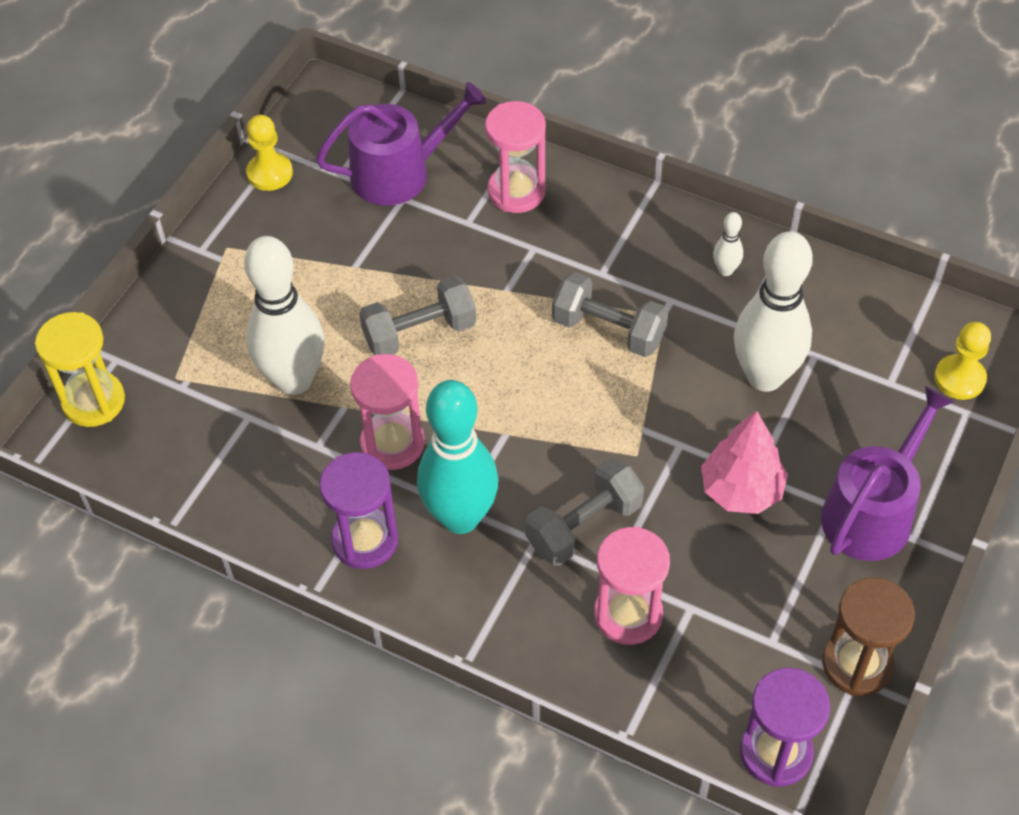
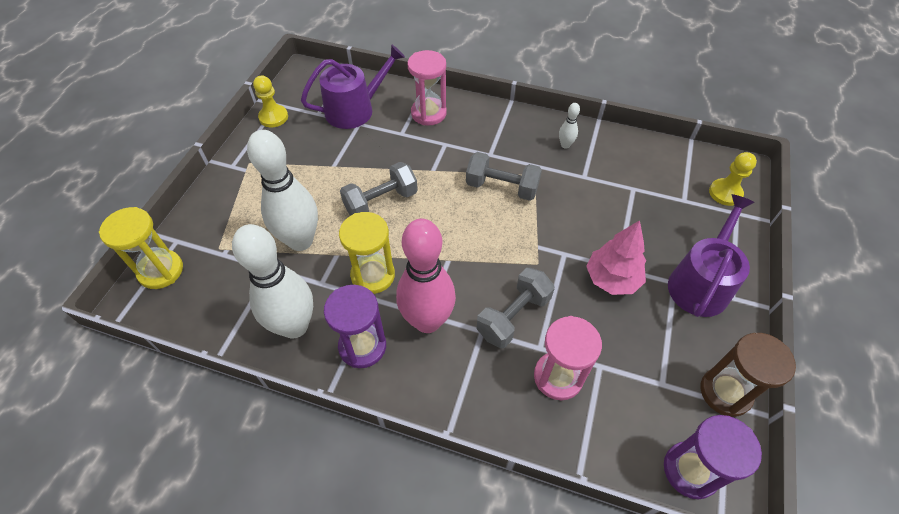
camera: 10 degrees left, 0 degrees up
pink hourglass [350,354,425,470] -> yellow hourglass [339,212,395,294]
turquoise bowling pin [417,380,499,534] -> pink bowling pin [396,219,456,333]
white bowling pin [734,231,813,392] -> white bowling pin moved to [232,224,313,338]

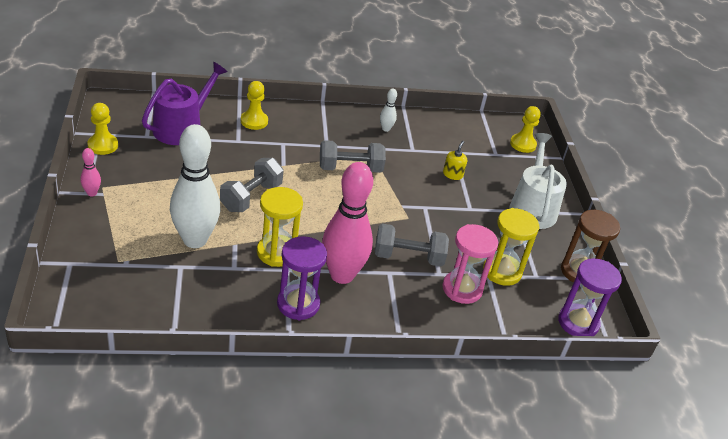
camera: 30 degrees left, 15 degrees down
yellow hourglass [99,207,183,289] -> yellow hourglass moved to [483,208,539,286]
white bowling pin [232,224,313,338] -> none
pink hourglass [408,50,447,125] -> yellow pawn [241,81,268,130]
grey dumbbell [476,268,555,348] -> grey dumbbell turned 75 degrees clockwise [375,224,449,266]
pink tree [586,220,646,295] -> none
purple watering can [668,194,755,317] -> white watering can [509,133,567,229]
none -> pink bowling pin [81,148,101,196]
none -> yellow soap dispenser [443,141,467,180]

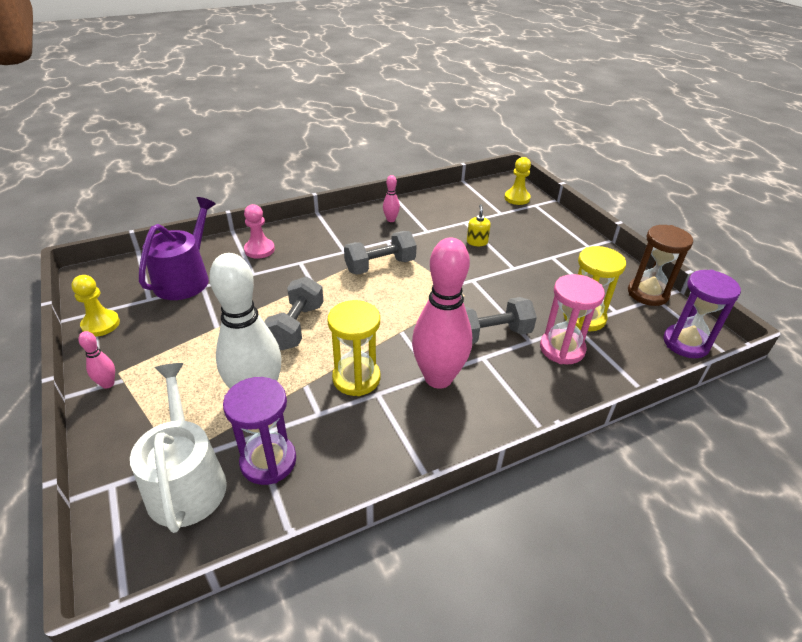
camera: 15 degrees left, 0 degrees up
yellow pawn [241,81,268,130] -> pink pawn [244,204,275,259]
purple hourglass [277,236,327,320] -> purple hourglass moved to [223,377,296,485]
white bowling pin [380,89,397,132] -> pink bowling pin [383,175,400,222]
white watering can [509,133,567,229] -> white watering can moved to [130,363,227,533]

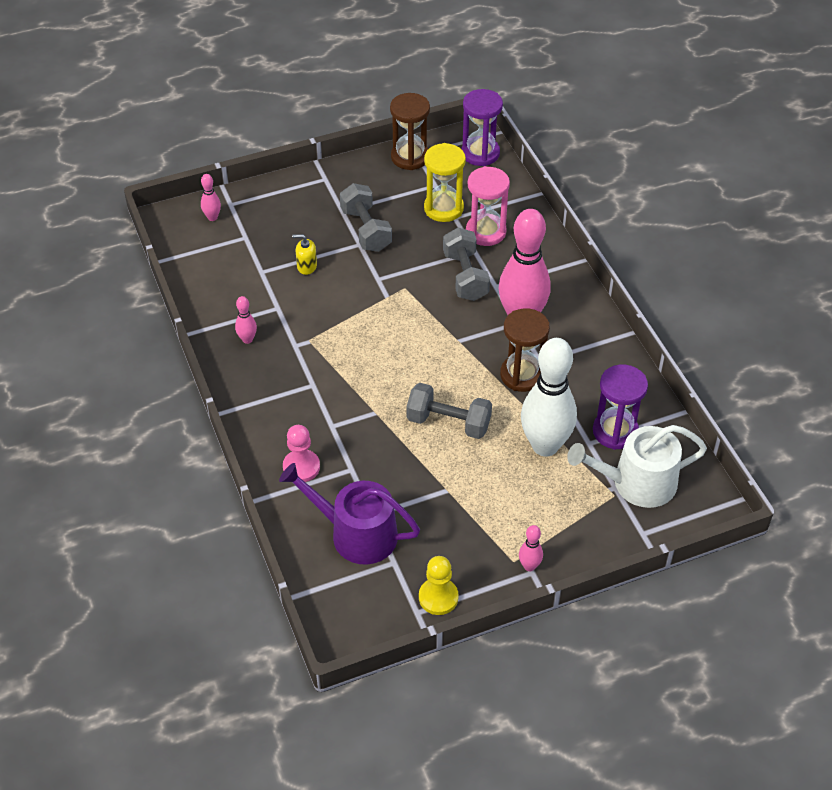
camera: 85 degrees left, 10 degrees up
yellow hourglass [327,300,380,396] -> brown hourglass [500,308,550,392]
grey dumbbell [344,231,417,275] -> grey dumbbell moved to [340,183,392,252]
yellow pawn [504,157,531,205] -> pink bowling pin [201,174,221,221]

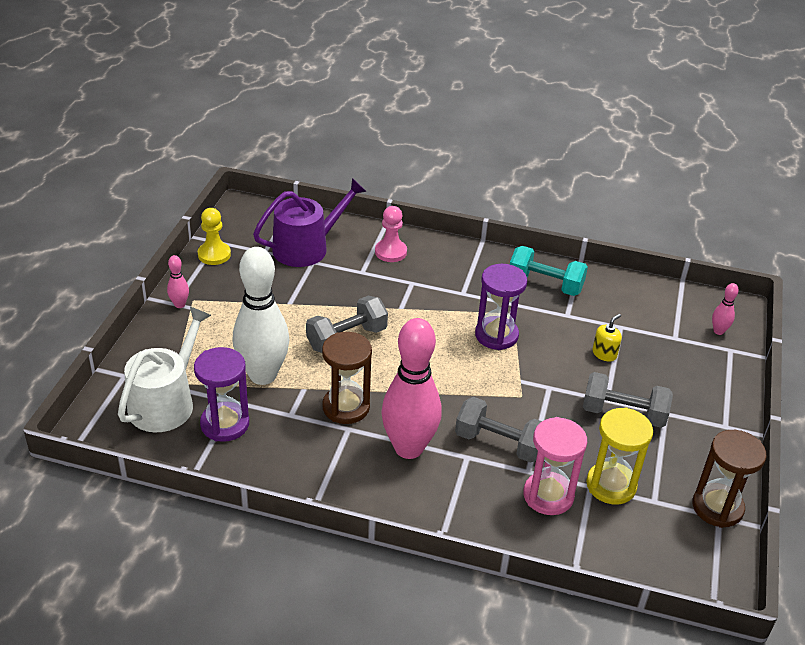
camera: 125 degrees right, 10 degrees down
pink bowling pin [235,296,257,344] -> turquoise dumbbell [510,246,588,296]
purple hourglass [461,89,503,166] -> purple hourglass moved to [475,264,527,350]

